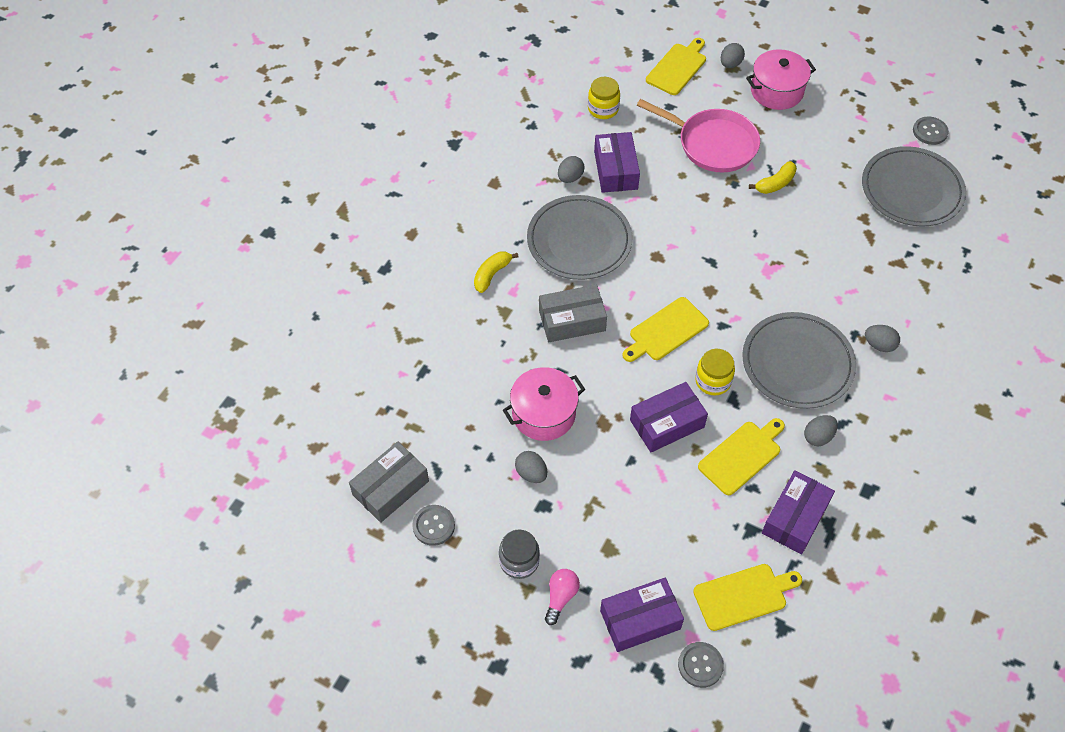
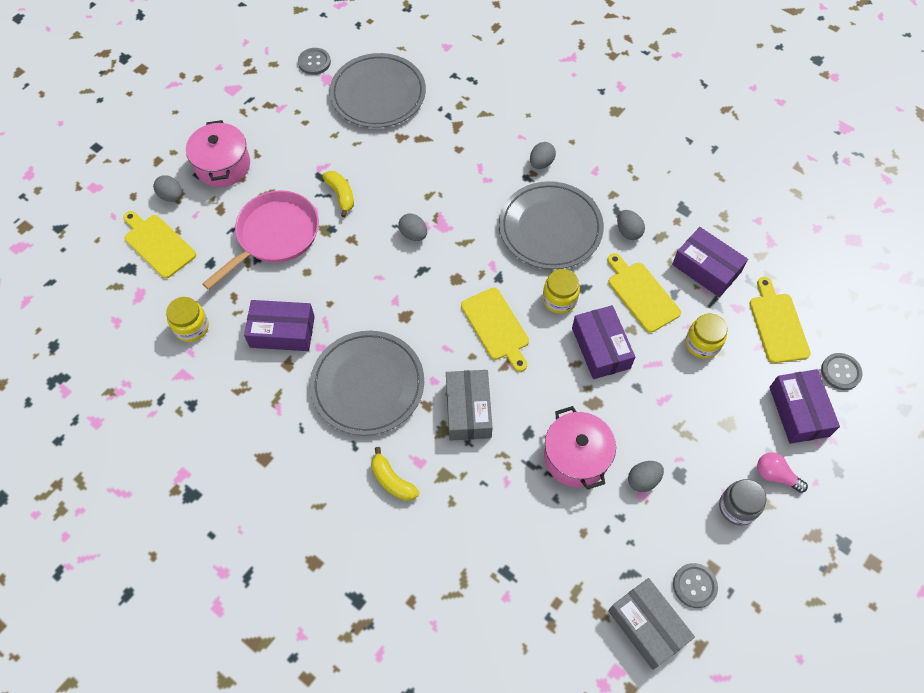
camera: 80 degrees left, 5 degrees up
grey egg [558,156,584,183] -> grey egg moved to [398,213,427,241]
none -> yellow jar [686,313,728,359]

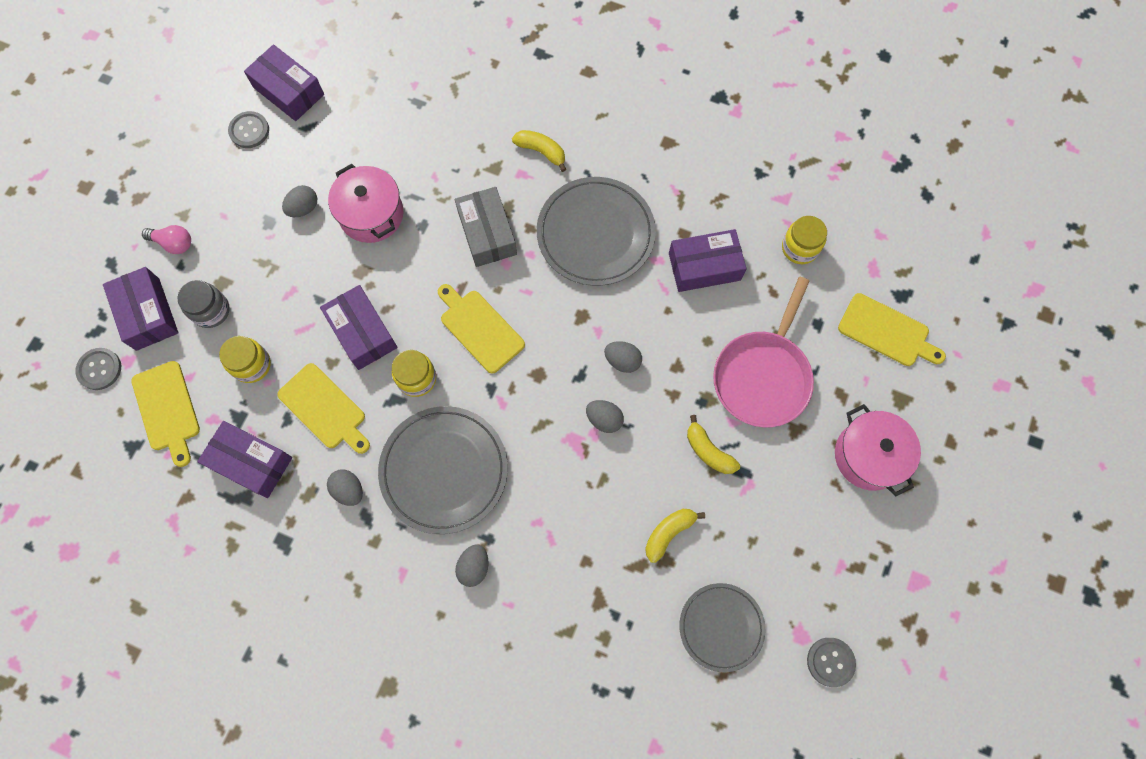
camera: 165 degrees right, 10 degrees up
grey egg [153,175,182,202] -> grey egg moved to [604,341,642,373]
grey plate [329,53,426,128] -> grey plate [679,583,765,672], size x0.63
grey box [608,578,695,670] -> purple box [244,44,324,121]
grey jar [719,479,767,526] -> grey jar moved to [177,280,230,328]
none -> yellow banana [645,509,705,563]

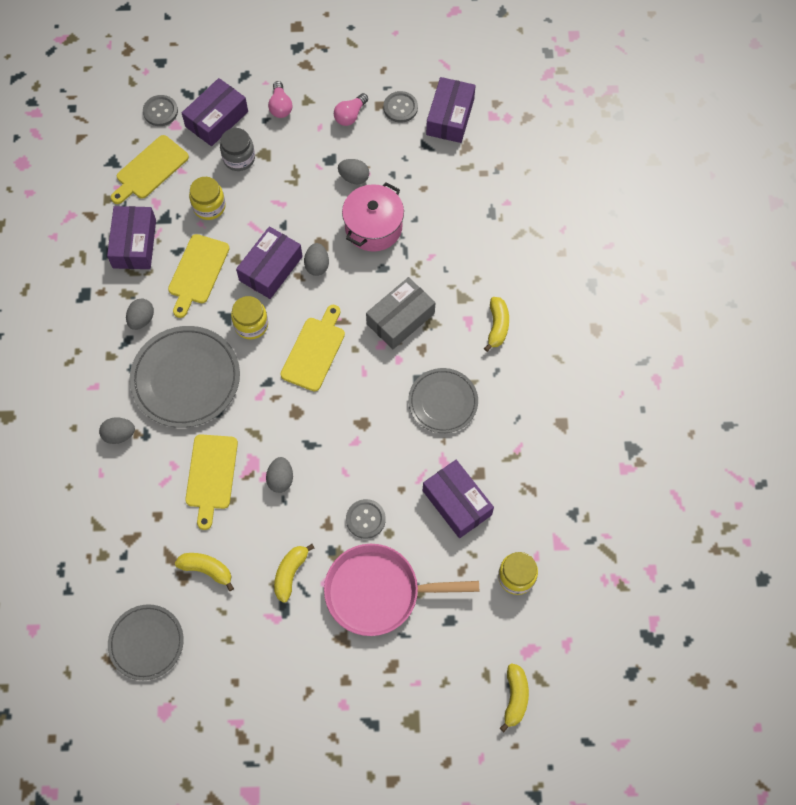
camera: 65 degrees right, 5 degrees down
grey plate [537,177,656,286] -> grey plate [408,368,478,433], size x0.63
grey egg [604,341,642,373] -> grey egg moved to [304,243,329,276]
grey button [807,638,856,687] -> grey button moved to [346,499,386,539]
pink pot [835,404,921,496] -> none
yellow cutting board [838,293,946,366] -> yellow cutting board moved to [185,434,238,530]
none -> pink light bulb [334,93,368,126]
none -> yellow banana [500,663,529,732]

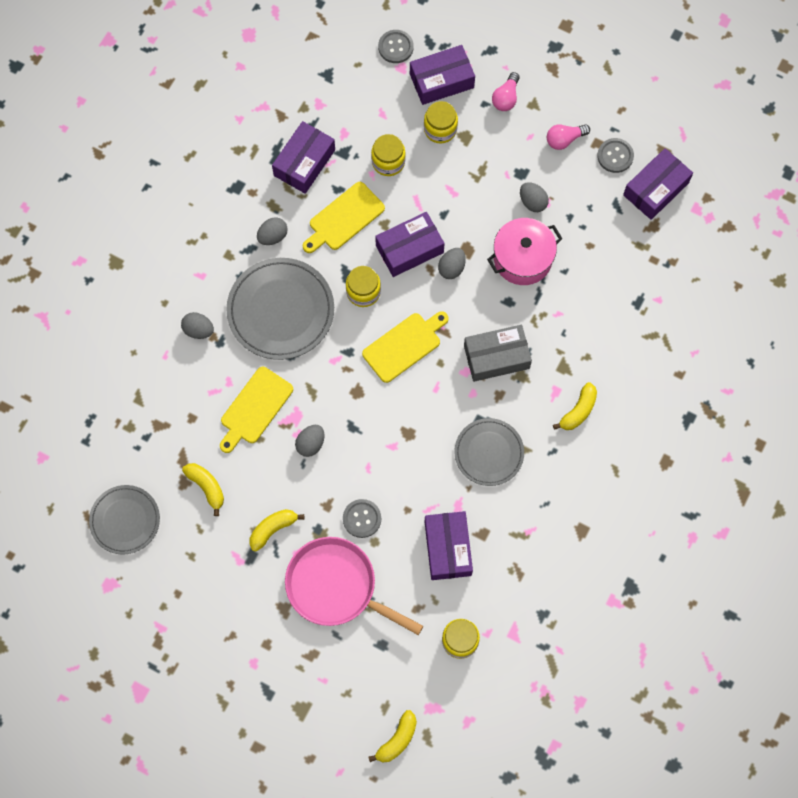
camera: 30 degrees right, 5 degrees up
yellow cutting board [111,135,189,204] -> none
grey jar [220,128,255,171] -> yellow jar [424,101,458,143]

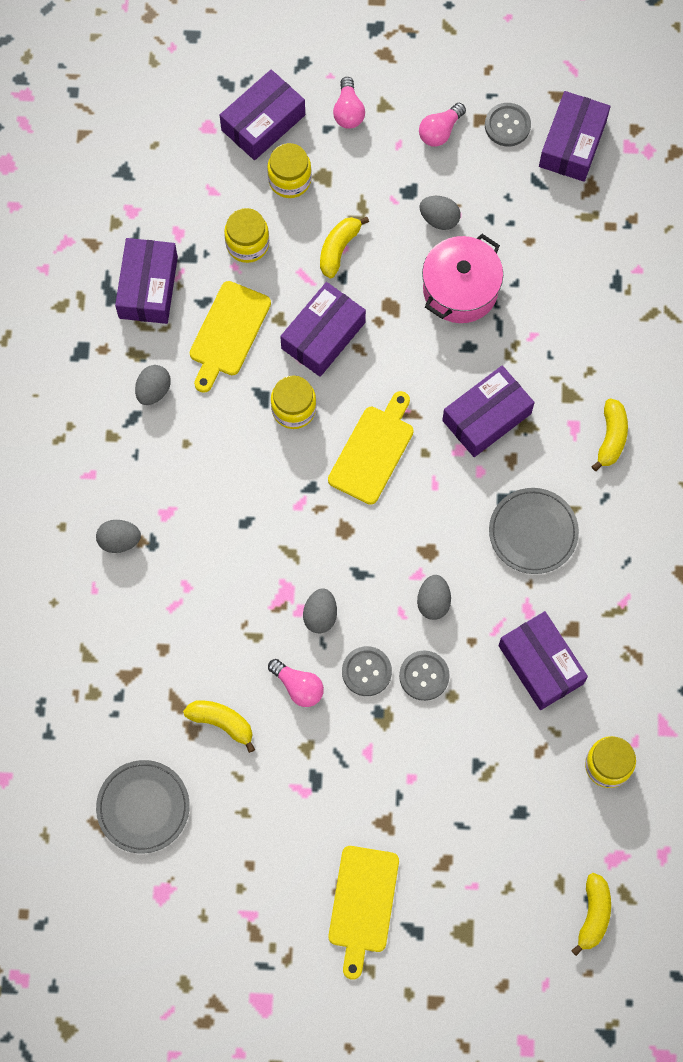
camera: 25 degrees left, 0 degrees up
yellow cutting board [220,367,293,453] -> yellow cutting board moved to [328,846,399,980]
grey plate [226,258,334,360] -> none
yellow banana [249,509,304,552] -> yellow banana moved to [320,217,369,278]
pink pan [285,537,423,635] -> none
grey button [378,30,414,63] -> grey button moved to [342,646,392,696]
grey egg [438,248,466,279] -> grey egg moved to [417,575,451,620]
grey box [464,325,532,382] -> purple box [442,365,535,457]
none -> pink light bulb [268,659,324,707]

